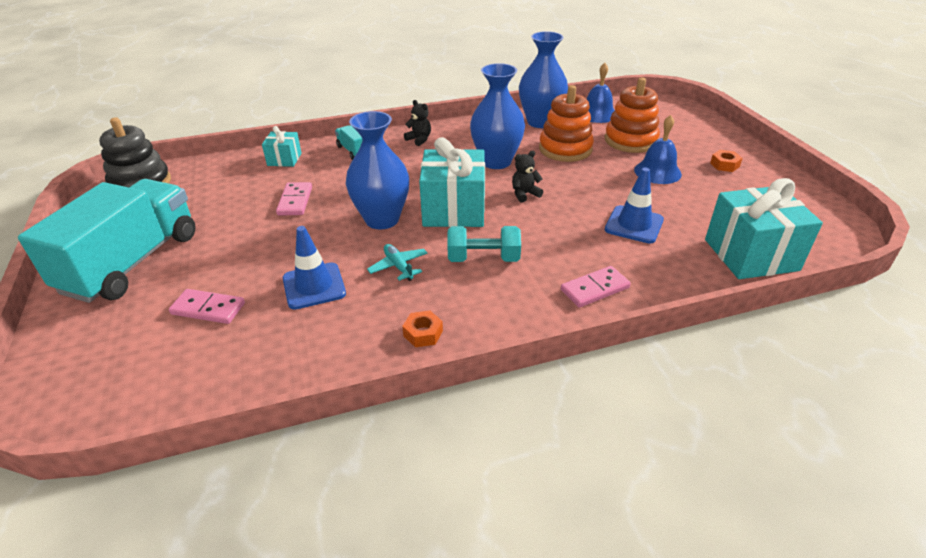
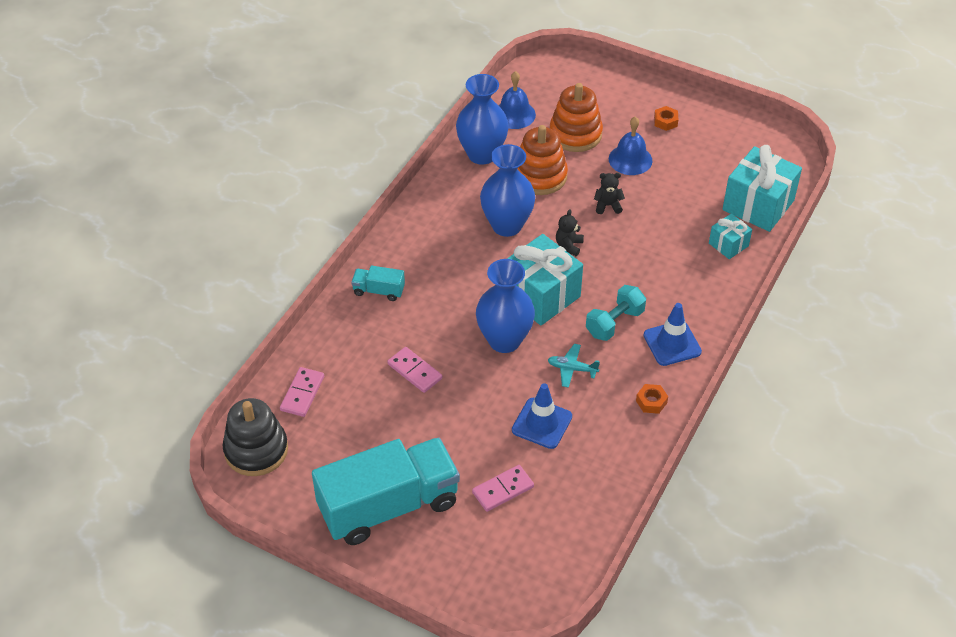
camera: 45 degrees left, 10 degrees up
turquoise truck [18,179,196,303] -> turquoise truck turned 90 degrees clockwise [312,438,460,545]
turquoise gift [262,126,302,167] -> turquoise gift moved to [709,213,752,259]
black teddy bear [404,100,431,146] -> black teddy bear moved to [594,173,625,214]
pink domino [561,266,631,308] -> pink domino moved to [280,367,324,417]
blue traffic cone [605,168,664,244] -> blue traffic cone moved to [644,303,702,366]

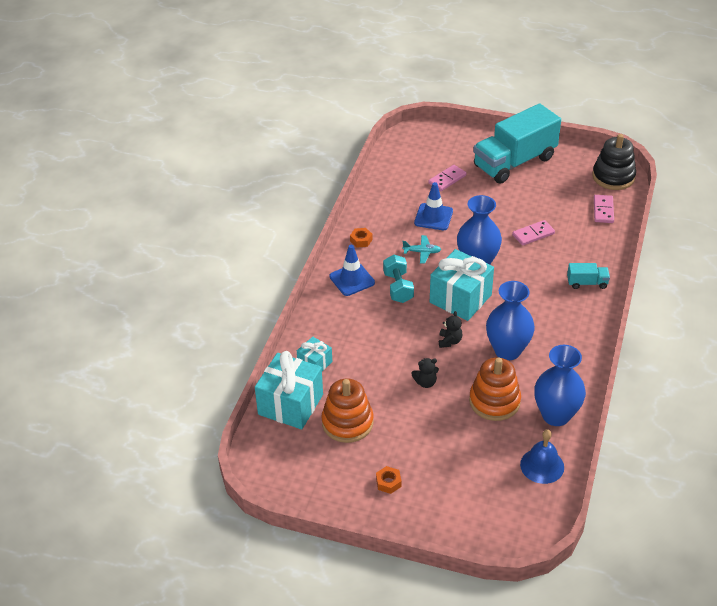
camera: 170 degrees right, 5 degrees down
pink domino [387,347,442,393] -> pink domino turned 60 degrees counterclockwise [512,220,555,246]
orange stacking toy [550,83,603,152] -> orange stacking toy moved to [321,379,374,443]
turquoise dumbbell [586,285,646,341] -> turquoise dumbbell turned 45 degrees counterclockwise [383,255,414,303]
blue bell [609,116,653,175] -> none

